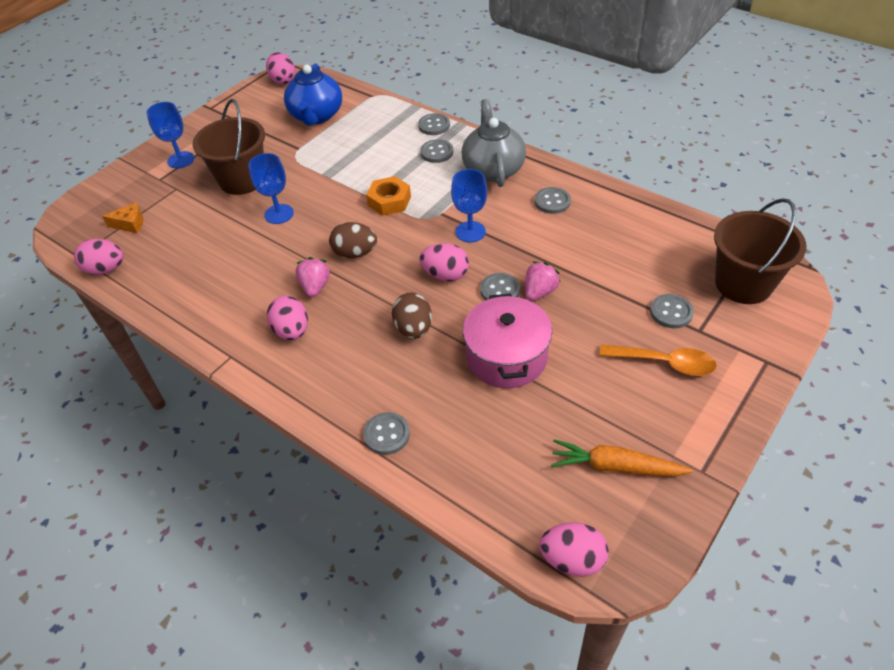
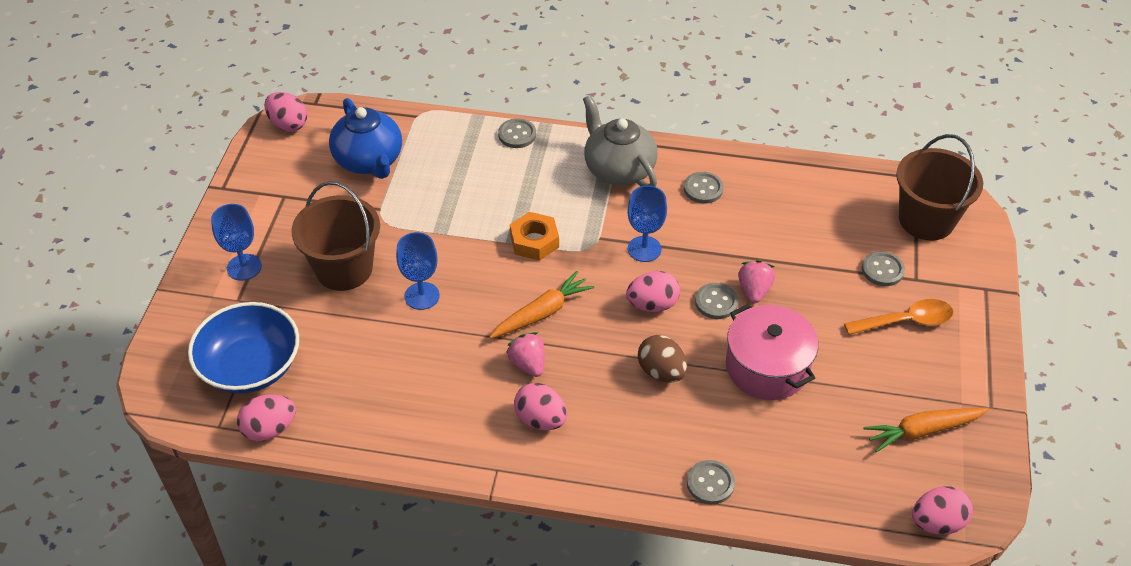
camera: 30 degrees left, 0 degrees up
orange cheese [102,202,143,233] -> blue bowl [188,302,299,393]
brown egg [329,222,377,258] -> orange carrot [489,271,594,339]
grey button [420,139,453,163] -> none

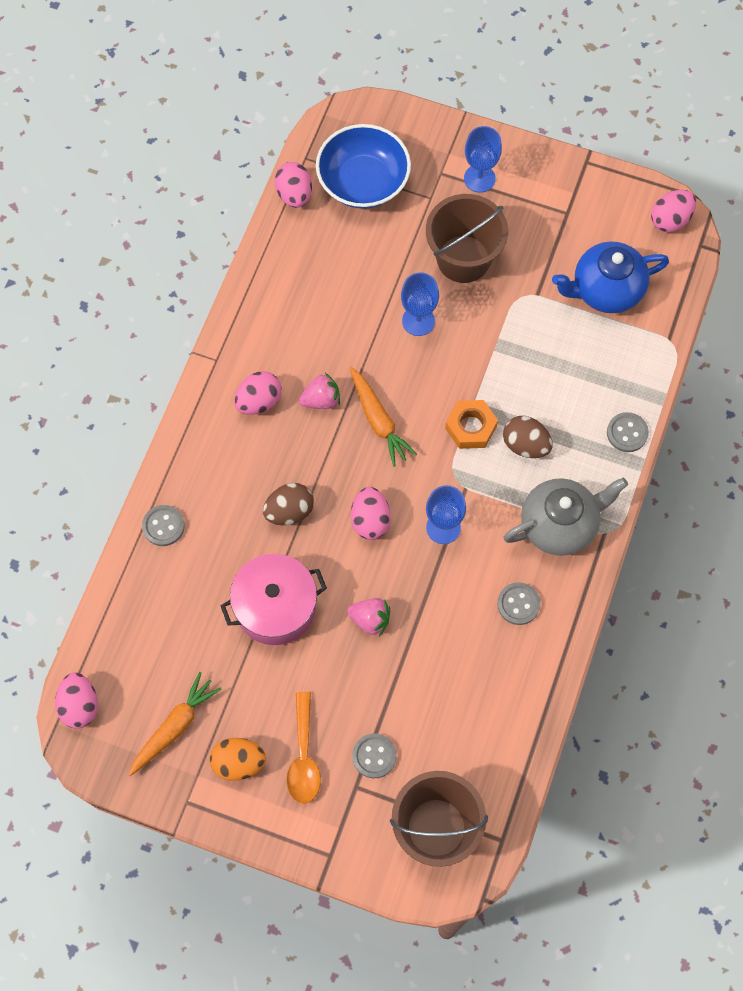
camera: 100 degrees right, 20 degrees up
grey button [695,283,738,319] -> none
orange carrot [863,408,989,452] -> orange carrot turned 45 degrees clockwise [129,672,221,776]
none -> orange egg [210,738,266,781]
none -> brown egg [503,416,553,458]

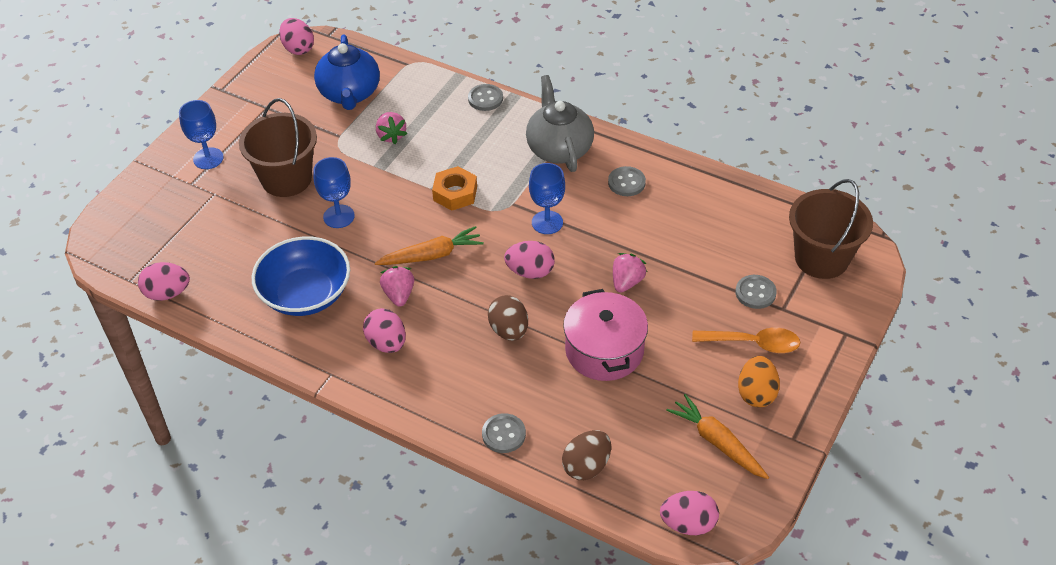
camera: 80 degrees left, 20 degrees down
blue bowl [316,124,411,209] -> blue bowl moved to [251,236,350,316]
brown egg [503,416,553,458] -> brown egg moved to [562,430,611,480]
none -> pink strawberry [376,112,407,144]

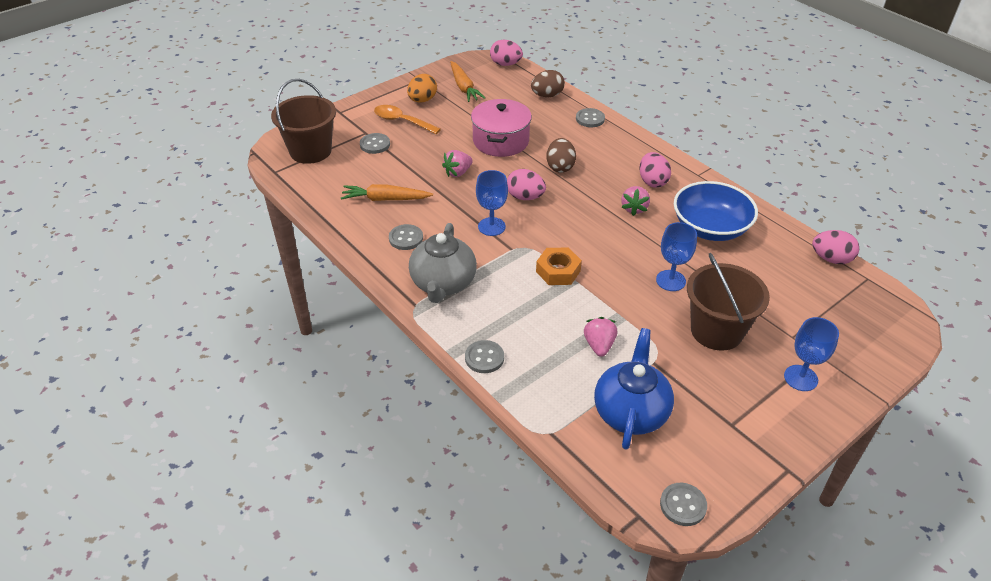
camera: 160 degrees left, 5 degrees down
pink egg [279,18,314,55] -> grey button [660,483,707,526]
orange carrot [375,226,484,265] -> orange carrot moved to [341,184,433,201]

